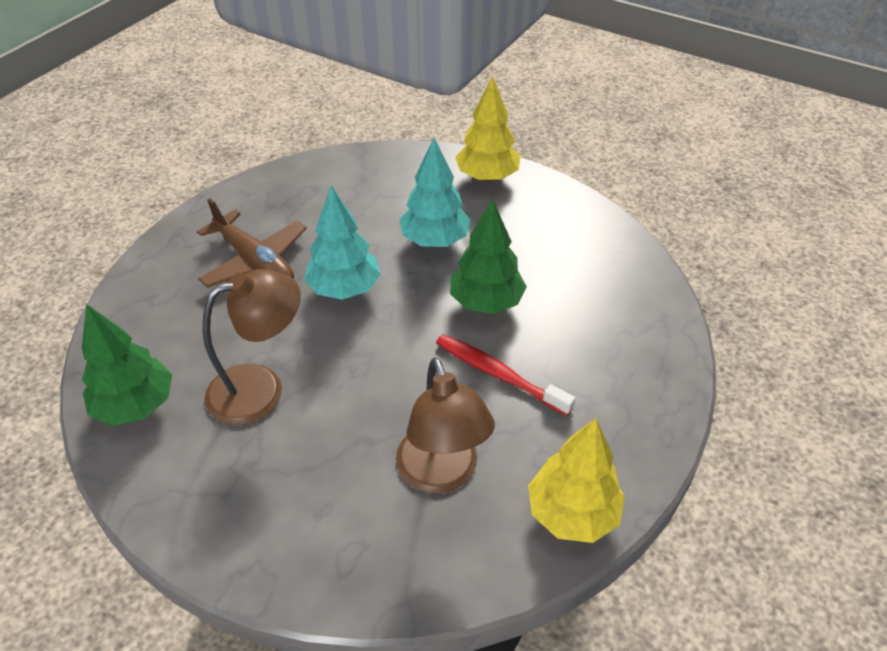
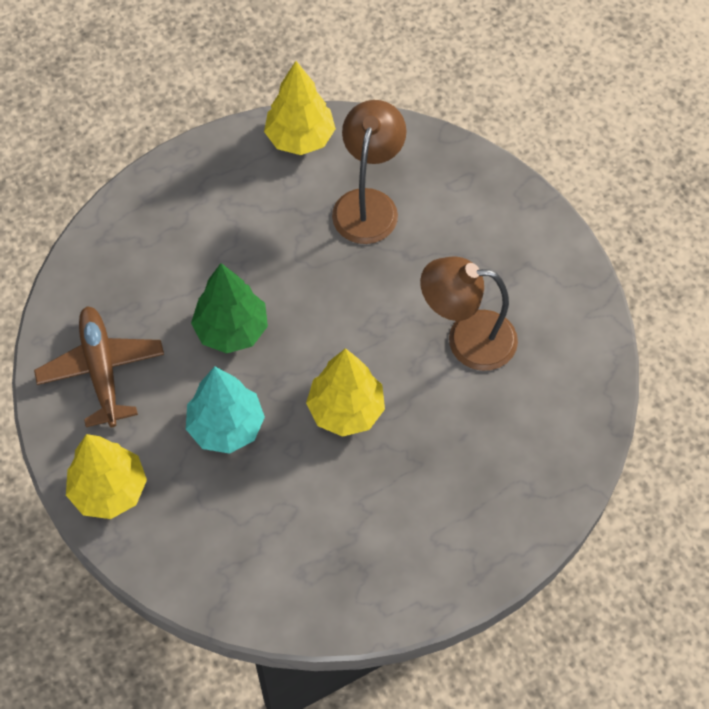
camera: 150 degrees left, 15 degrees up
green tree [82,304,172,426] -> none
brown plane [197,198,307,288] -> brown plane moved to [34,306,164,427]
turquoise tree [304,185,381,300] -> yellow tree [306,348,385,437]
red toothbrush [436,334,576,416] -> none

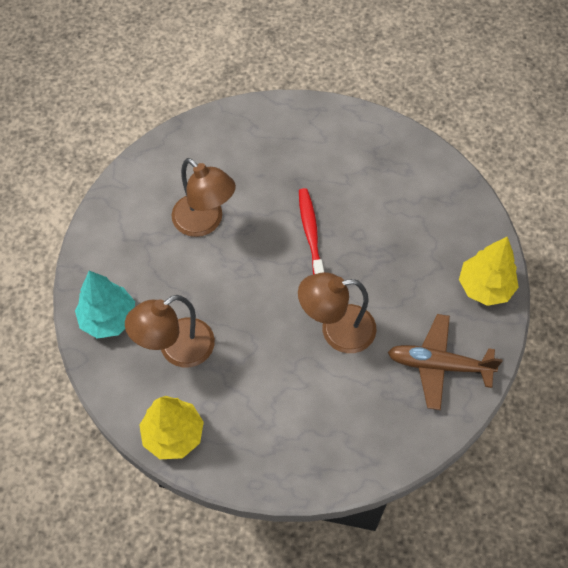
camera: 140 degrees left, 0 degrees up
brown plane [34,306,164,427] -> brown plane turned 75 degrees clockwise [388,314,503,410]
turquoise tree [186,366,265,454] -> turquoise tree moved to [75,271,135,339]
green tree [191,263,268,354] -> brown lamp [298,273,376,353]
yellow tree [306,348,385,437] -> red toothbrush [299,188,324,275]

